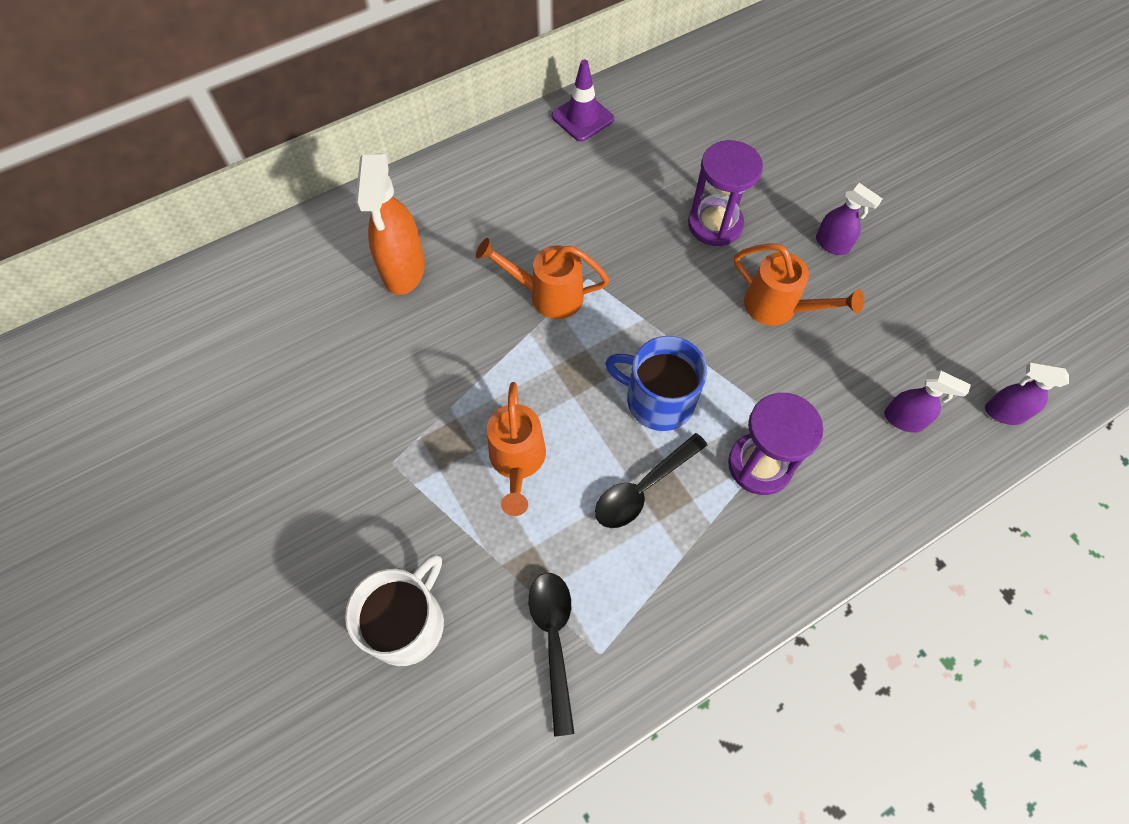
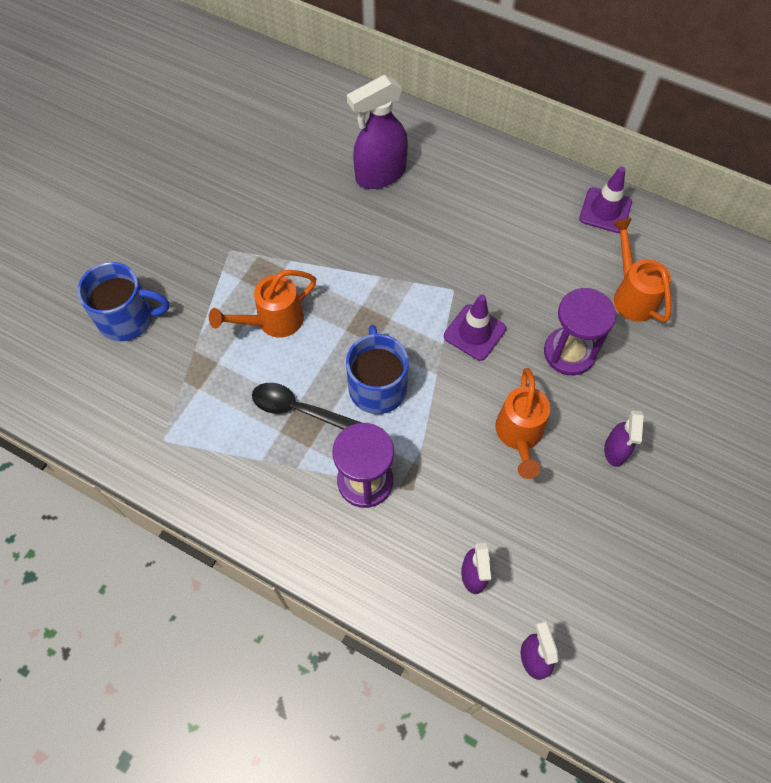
camera: 60 degrees right, 0 degrees up
white mug [345,554,444,666] -> blue mug [77,262,169,342]
orange spray bottle [356,154,425,295] -> purple spray bottle [347,75,408,189]
orange watering can [476,238,609,319] -> orange watering can moved to [612,218,671,323]
black spoon [529,573,575,736] -> none
none -> purple traffic cone [444,294,506,361]

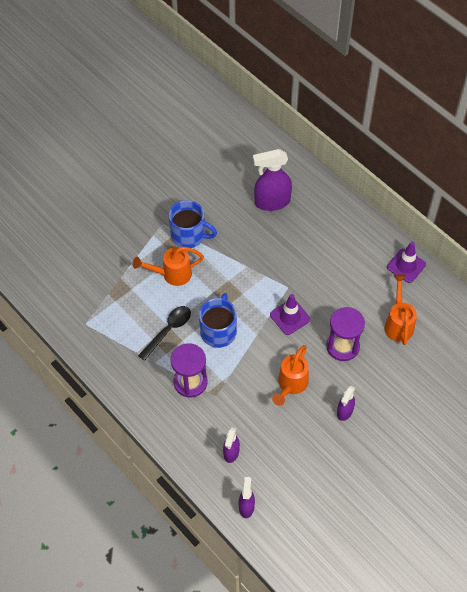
camera: 20 degrees right, 5 degrees down
blue mug [77,262,169,342] -> blue mug moved to [169,200,217,248]
black spoon [252,383,362,430] -> black spoon turned 90 degrees clockwise [138,306,191,361]

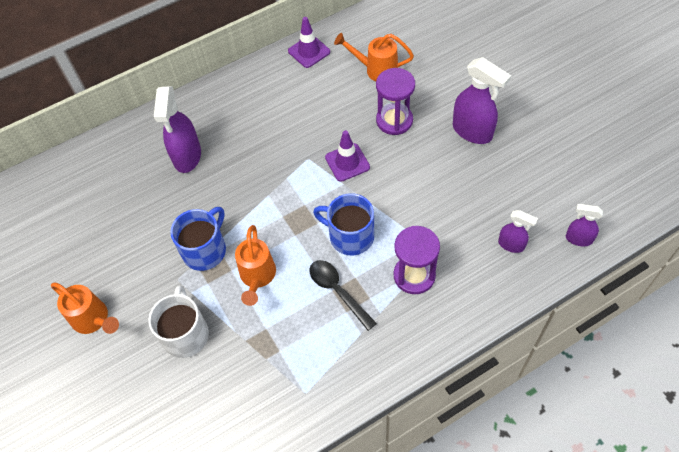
camera: 75 degrees left, 0 degrees up
orange watering can [272,345,309,406] -> orange watering can moved to [51,282,119,334]
purple spray bottle [337,385,355,421] -> purple spray bottle [453,57,511,144], size x1.79
none -> white mug [148,285,209,358]

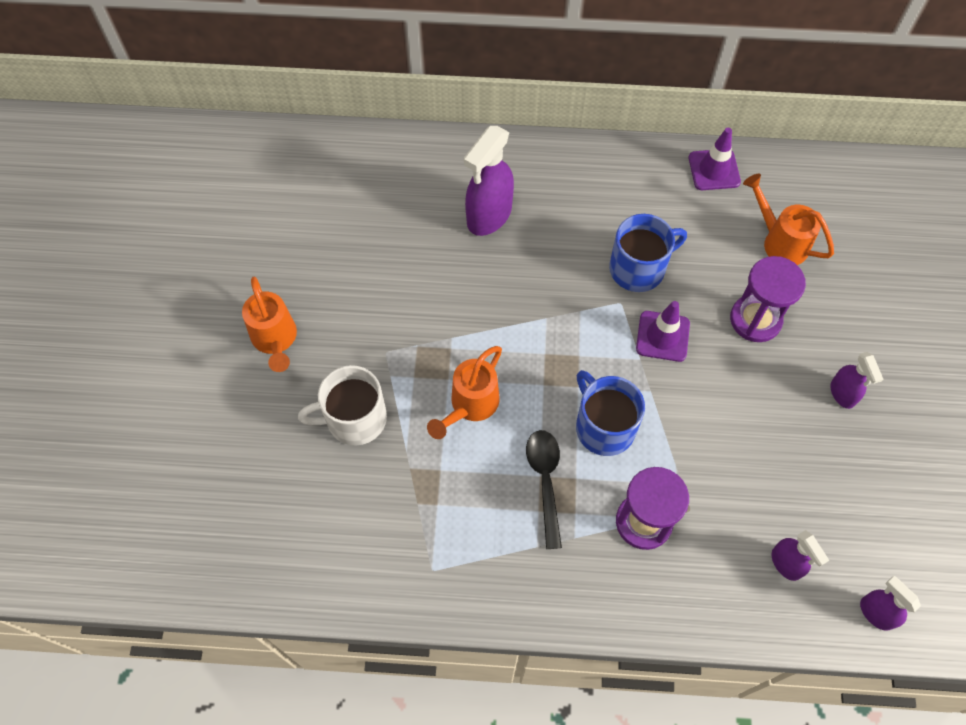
camera: 30 degrees right, 5 degrees up
white mug [148,285,209,358] -> white mug turned 135 degrees counterclockwise [298,365,387,446]
blue mug [170,207,226,271] -> blue mug moved to [609,214,687,292]
purple spray bottle [453,57,511,144] -> purple spray bottle [830,352,883,409], size x0.56

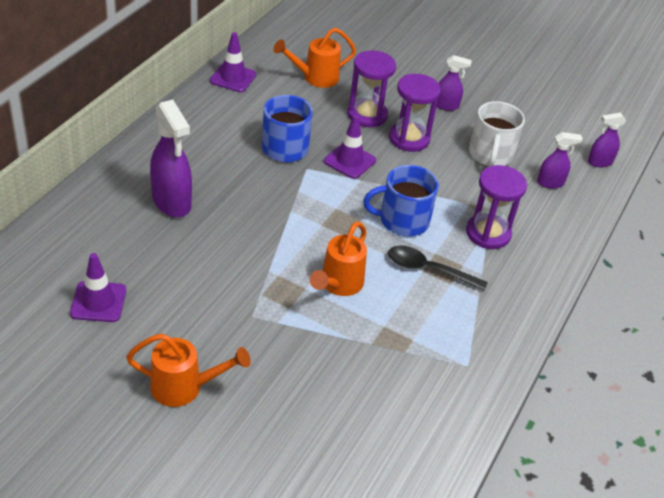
camera: 70 degrees left, 20 degrees down
white mug [298,365,387,446] -> white mug moved to [469,101,525,166]
orange watering can [427,346,502,439] -> orange watering can turned 60 degrees clockwise [310,222,367,296]
none -> purple traffic cone [70,253,126,322]
none -> purple hourglass [389,74,441,152]

